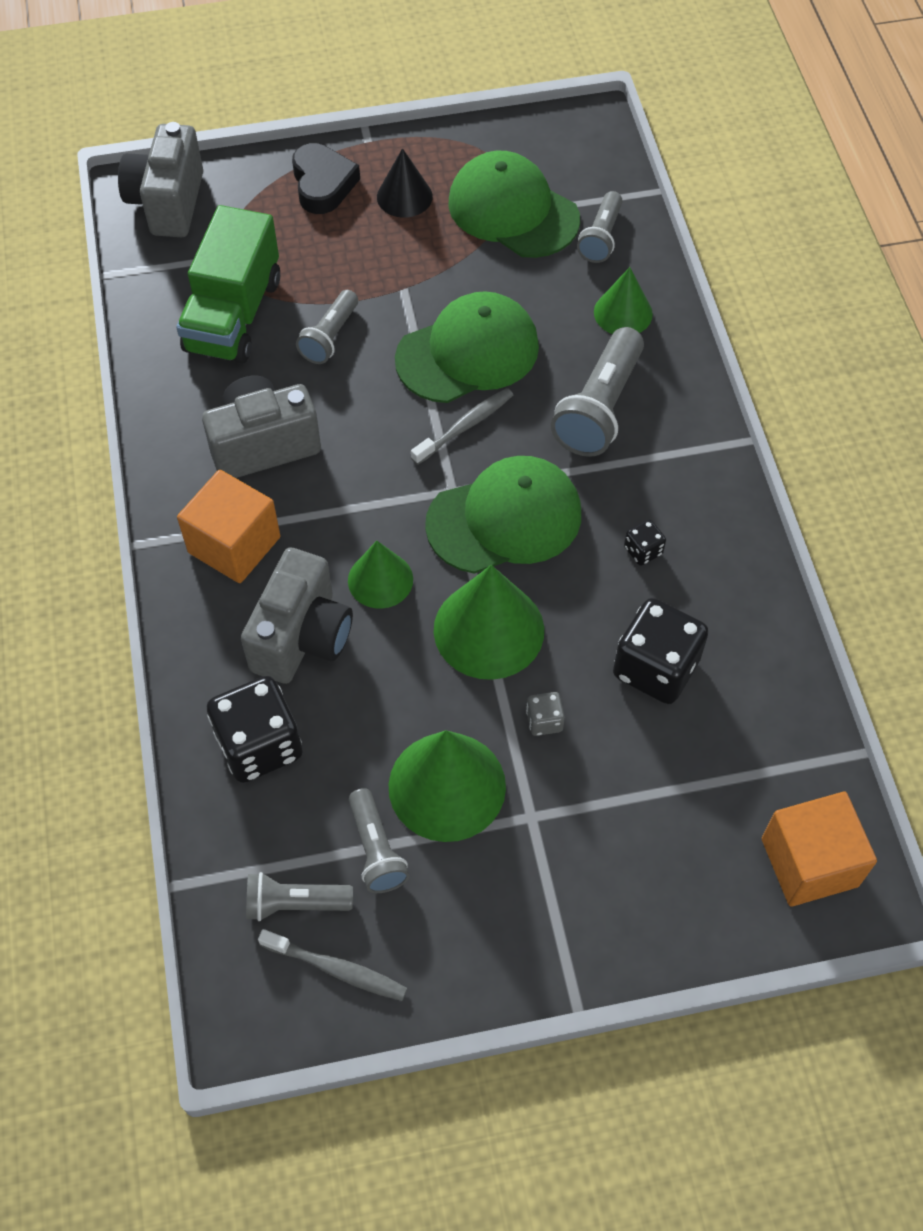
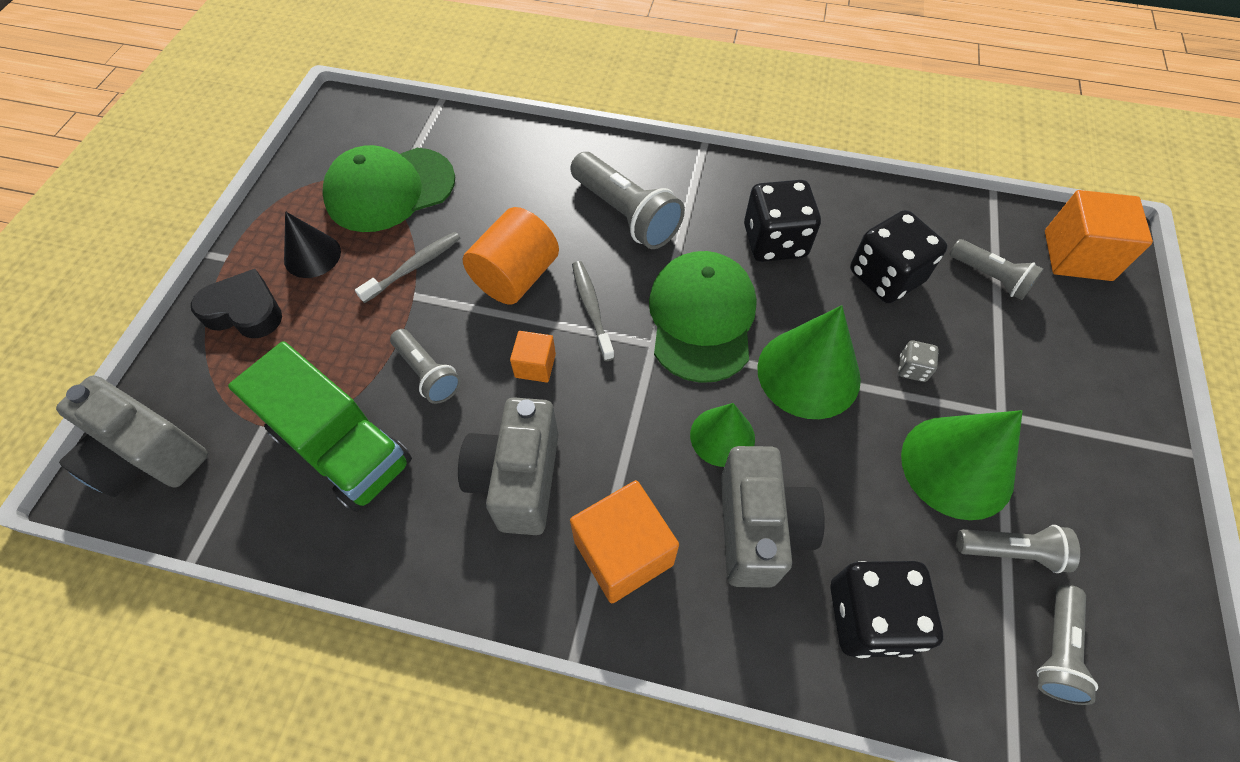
camera: 65 degrees left, 0 degrees up
grey camera [241,547,353,684] -> grey camera turned 45 degrees clockwise [721,446,825,588]
grey toothbrush [258,929,407,1001] -> grey toothbrush moved to [355,232,460,303]
green cap [395,291,539,403] -> orange cylinder [463,207,559,305]
grey flashlight [577,191,623,263] -> grey flashlight moved to [950,239,1043,300]
green cone [594,267,653,334] -> none
black dice [624,519,666,566] -> black dice [744,180,821,262], size x2.18
none -> orange cube [510,331,556,382]

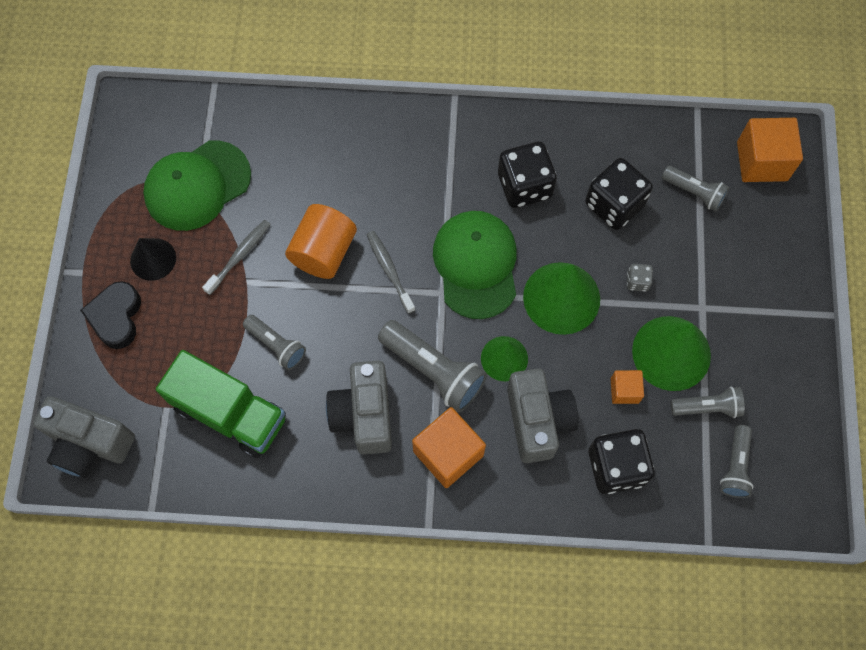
camera: 10 degrees left, 10 degrees up
black heart [191,269,282,338] -> black heart turned 90 degrees counterclockwise [80,281,141,349]
orange cube [510,331,556,382] -> orange cube moved to [611,370,644,404]
grey flashlight [570,152,685,249] -> grey flashlight moved to [378,320,487,412]

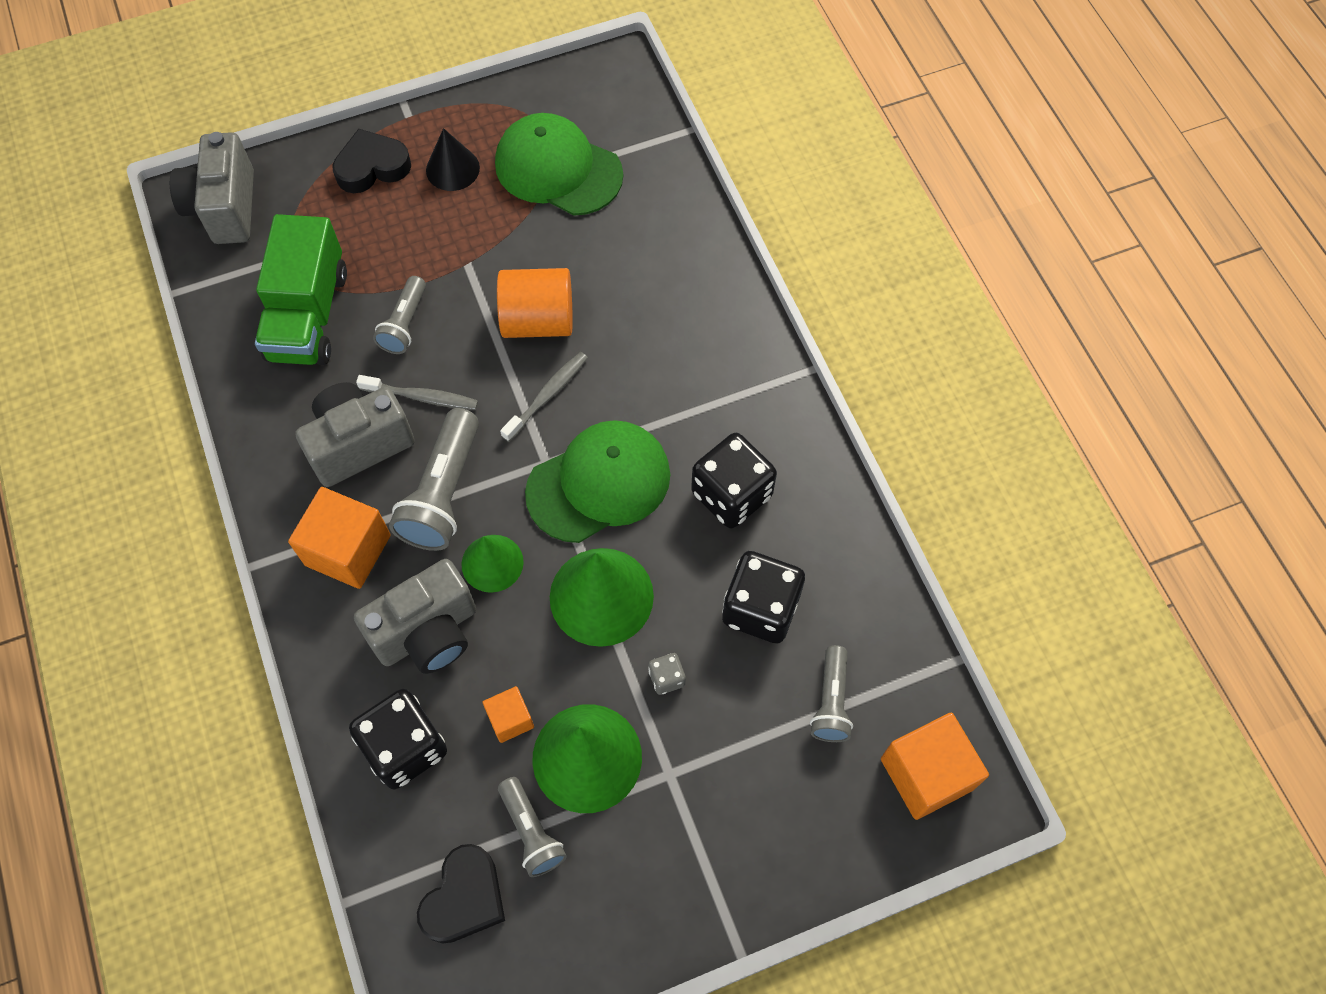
camera: 65 degrees right, 5 degrees down
grey toothbrush [202,220,271,295] -> grey toothbrush moved to [356,375,478,410]
grey flashlight [720,425,754,498] -> black heart [417,844,505,943]

